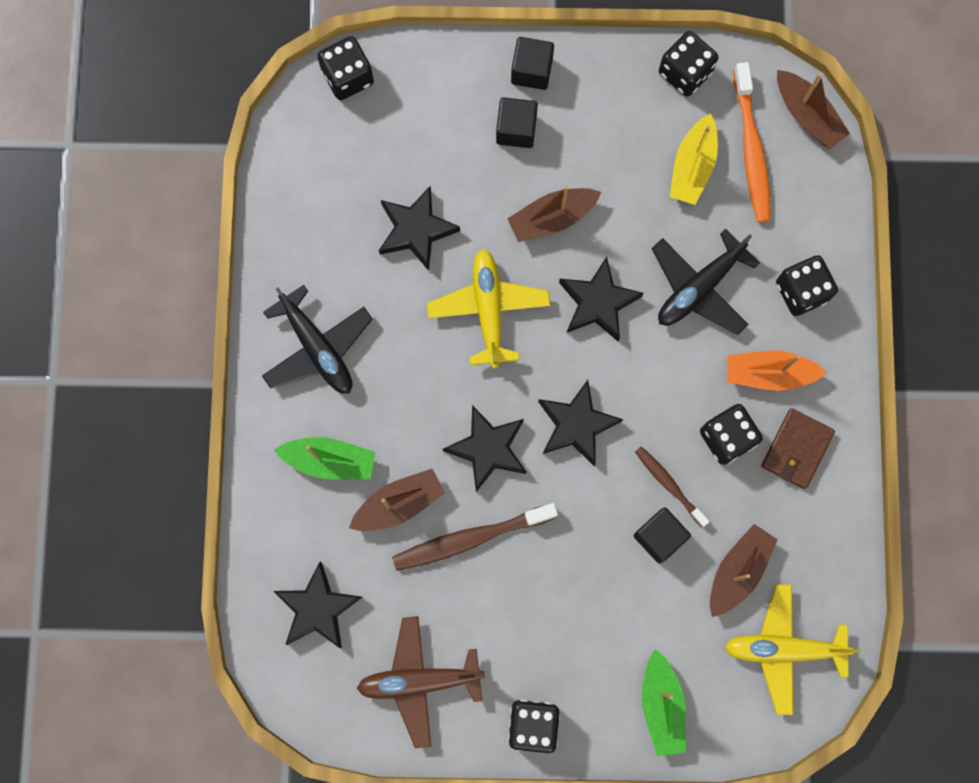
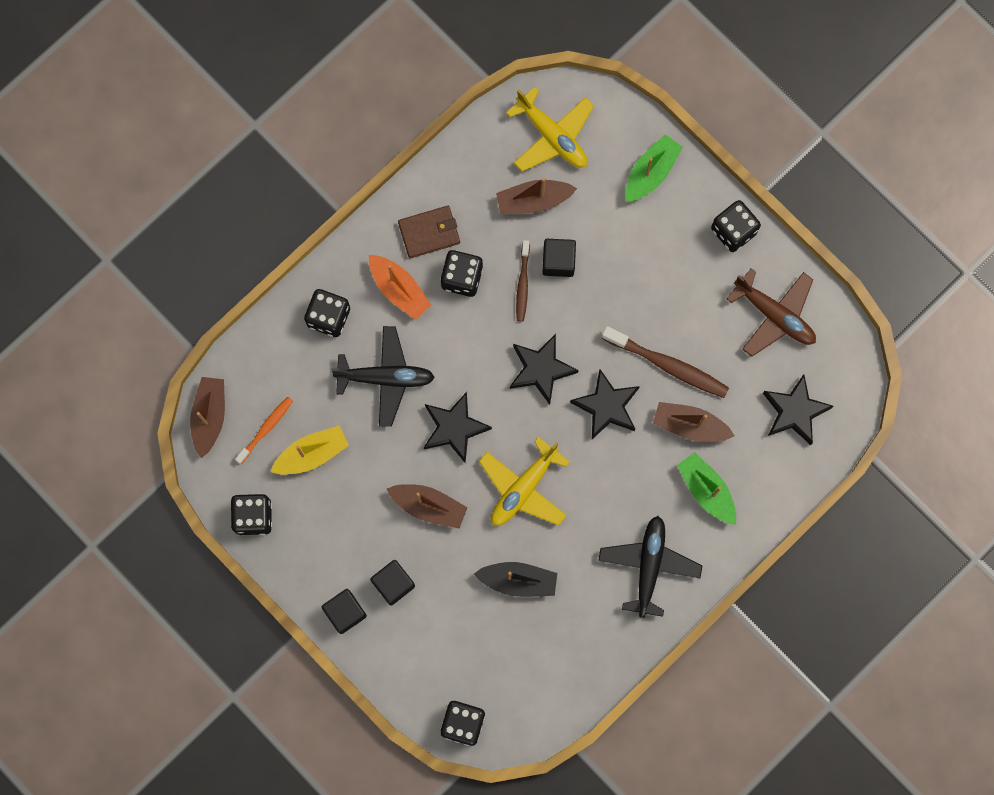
camera: 135 degrees left, 0 degrees up
black star [379,186,460,271] -> black boat [474,562,557,597]
orange toothbrush [733,62,771,223] -> orange toothbrush [235,397,293,464], size x0.60

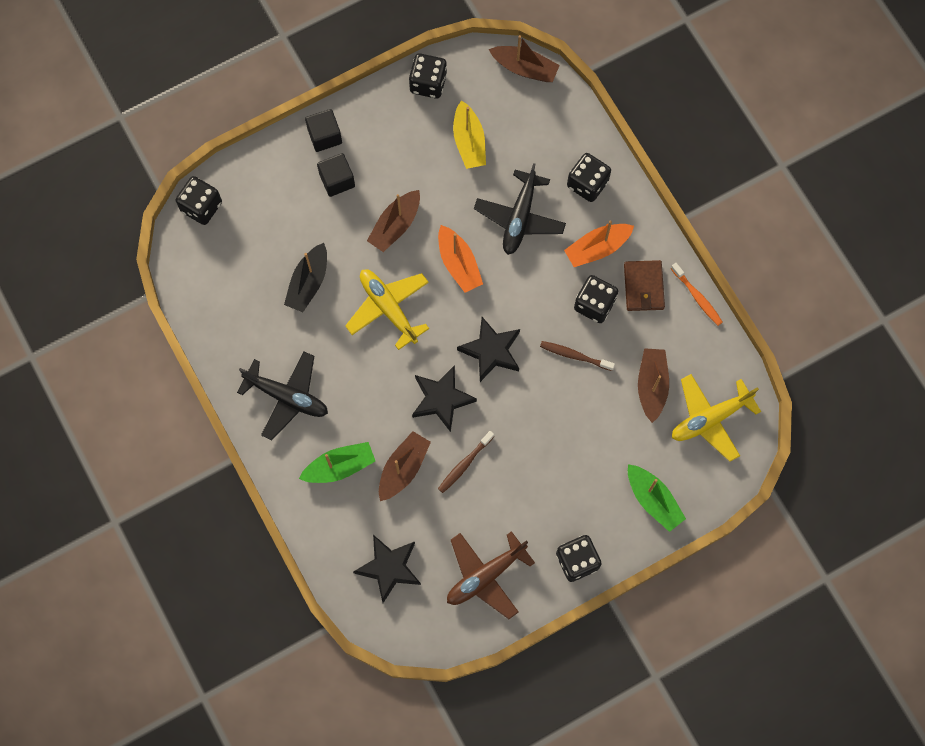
camera: 105 degrees right, 5 degrees down
orange toothbrush [235,397,293,464] -> orange toothbrush moved to [671,263,723,326]
black star [424,392,492,463] -> orange boat [438,225,483,293]
black cube [542,239,576,277] -> none
brown toothbrush [602,326,729,398] -> brown toothbrush [438,431,494,493], size x0.60

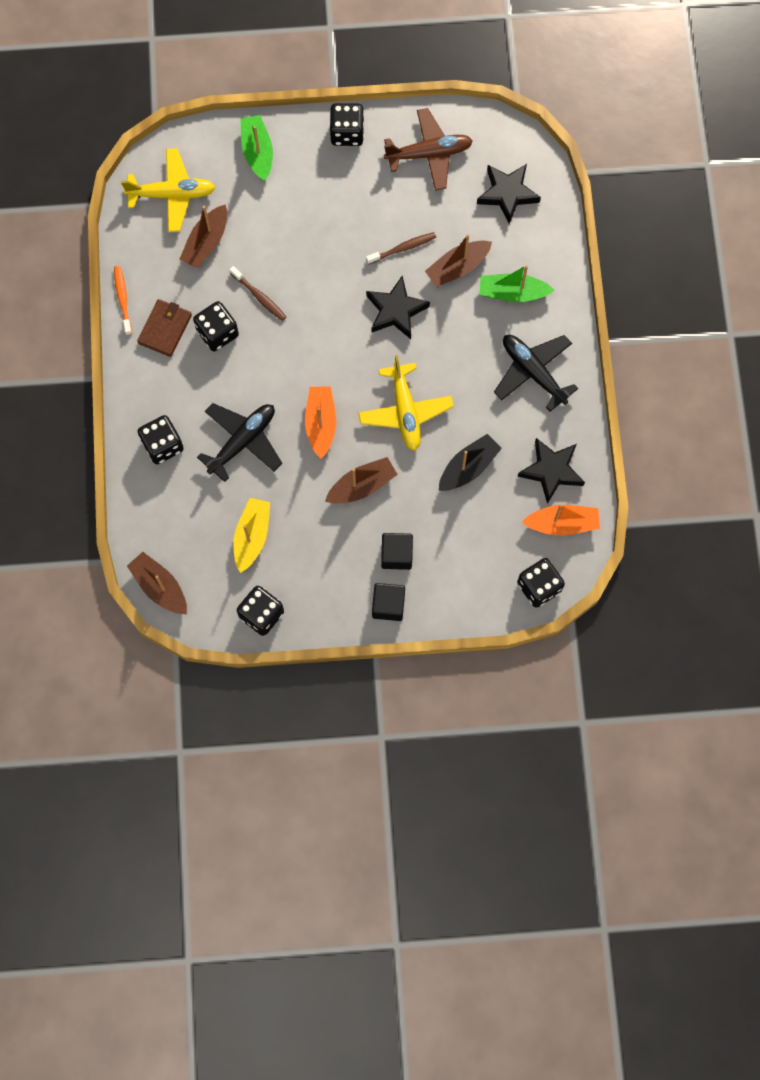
camera: 155 degrees left, 0 degrees up
black star [457,317,520,382] -> black star moved to [517,438,585,504]
orange boat [564,221,634,267] -> orange boat moved to [522,504,600,536]

